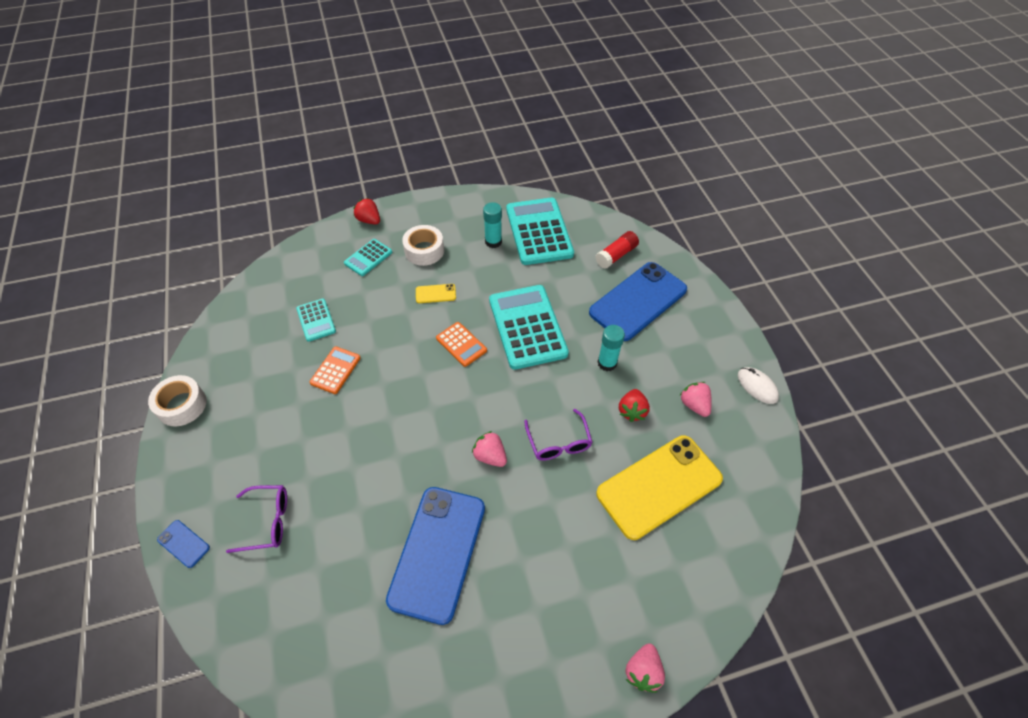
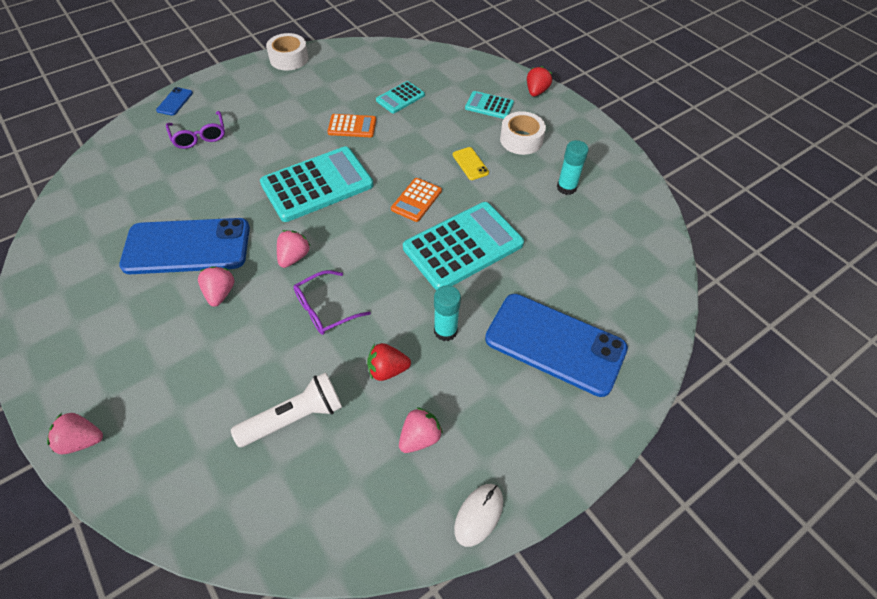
camera: 70 degrees right, 0 degrees up
turquoise calculator [506,198,574,265] -> turquoise calculator moved to [260,147,374,222]
red glue stick [596,231,639,269] -> none
yellow phone [596,435,723,540] -> white flashlight [231,372,342,447]
none -> pink strawberry [198,266,235,307]

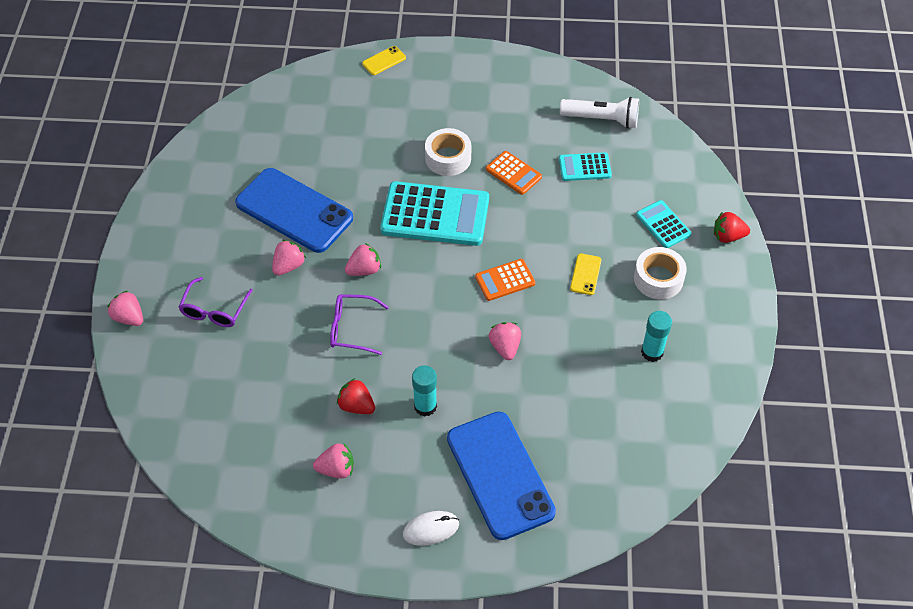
camera: 40 degrees right, 0 degrees up
blue phone [156,87,193,116] -> yellow phone [362,46,406,75]
purple glasses [166,111,225,149] -> purple glasses moved to [178,277,253,327]
white flashlight [231,372,342,447] -> white flashlight moved to [560,97,639,129]
white tape [266,33,308,71] -> white tape moved to [425,128,471,176]
turquoise calculator [403,202,524,290] -> pink strawberry [489,322,521,360]
white mouse [454,484,503,547] -> white mouse moved to [403,511,459,546]
red strawberry [527,66,552,97] -> red strawberry turned 150 degrees counterclockwise [714,212,750,243]

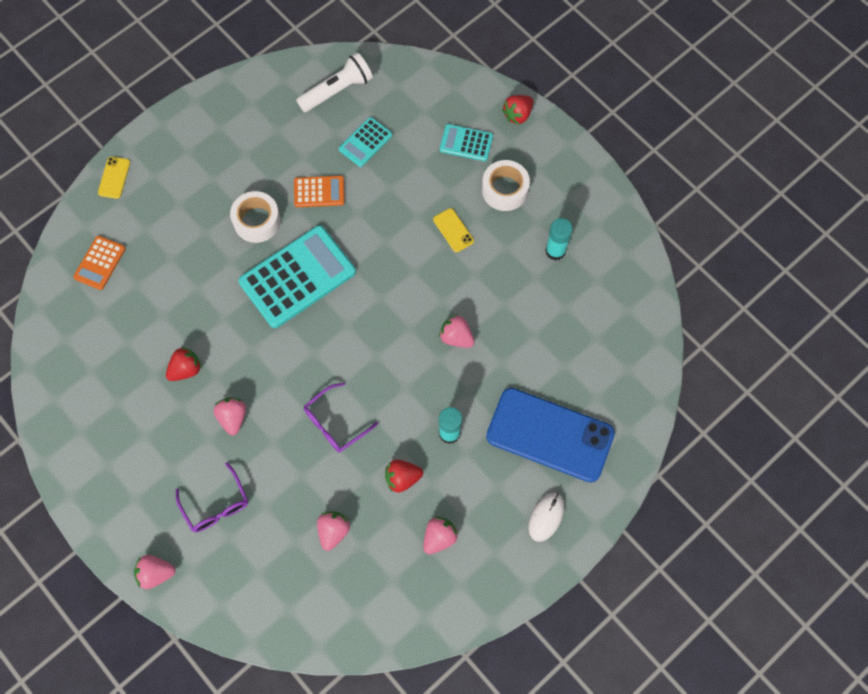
camera: 45 degrees left, 15 degrees up
blue phone [235,168,353,253] -> red strawberry [166,347,202,381]
pink strawberry [345,243,381,276] -> pink strawberry moved to [317,511,350,551]
orange calculator [475,259,535,301] -> orange calculator moved to [73,236,126,290]

